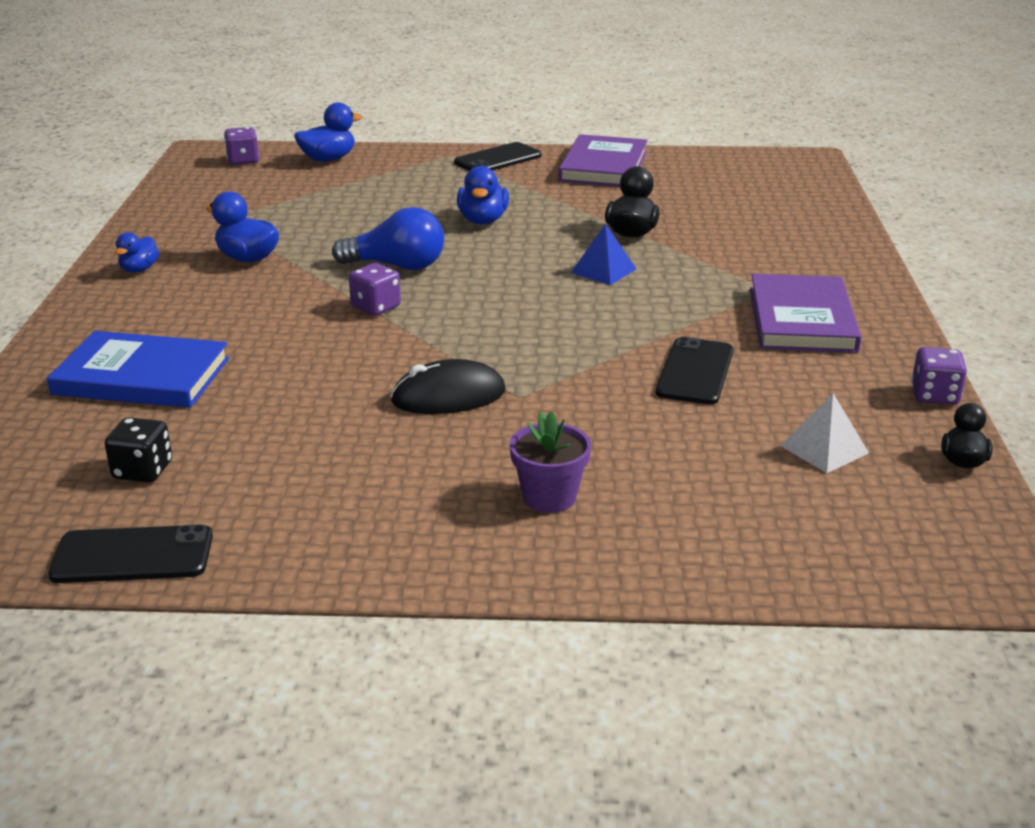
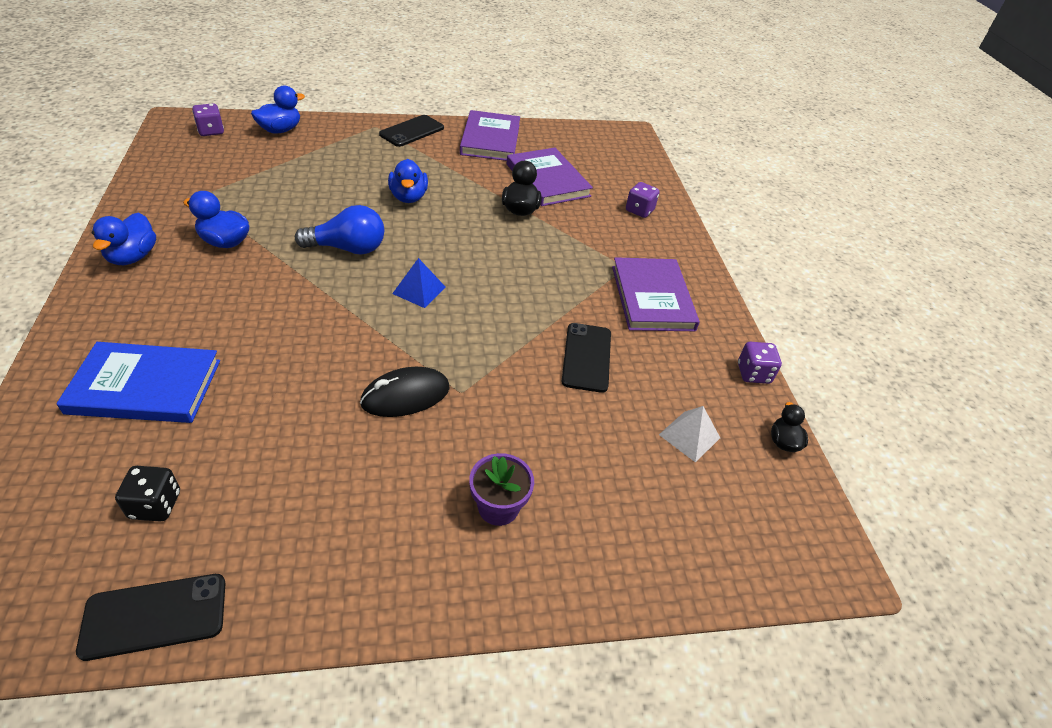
camera: 15 degrees left, 15 degrees up
blue duck [115,232,159,273] -> blue duck [92,213,156,265], size x1.54
purple dice [349,263,401,316] -> purple dice moved to [626,182,660,218]
blue pyramid [571,224,636,285] -> blue pyramid moved to [392,258,446,308]
none -> purple book [507,148,593,206]

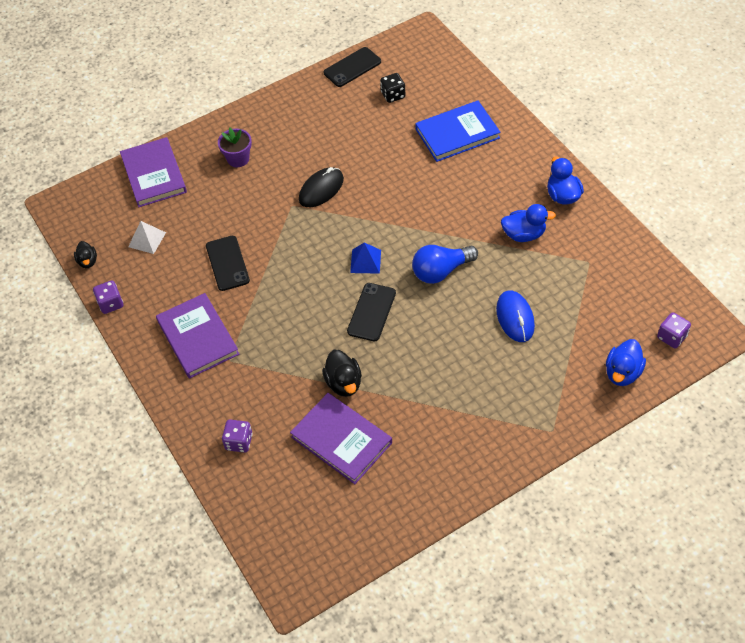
camera: 165 degrees right, 10 degrees up
black phone [379,115,444,147] -> black phone moved to [347,283,396,341]
blue duck [388,159,428,203] -> none
purple book [460,110,520,161] -> purple book moved to [120,137,187,207]
none -> blue mouse [496,291,535,342]

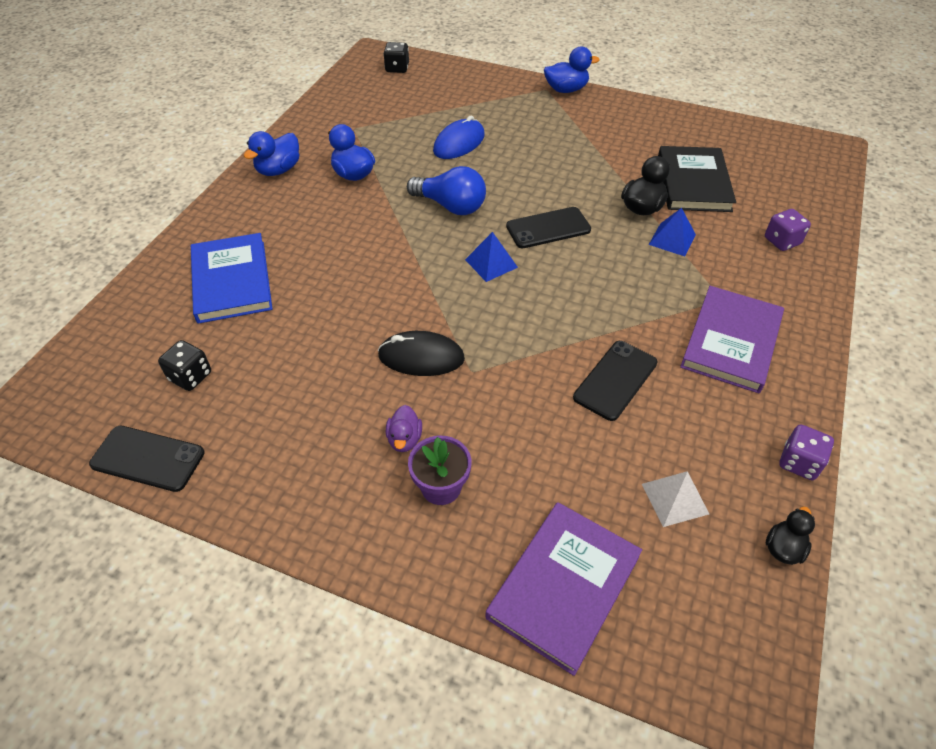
camera: 130 degrees left, 5 degrees down
purple book [290,393,392,484] -> black book [658,146,736,212]
blue book [415,101,501,162] -> blue book turned 45 degrees clockwise [191,233,273,324]
blue duck [606,339,646,386] -> blue duck moved to [544,47,600,93]
purple dice [657,312,691,348] -> black dice [383,42,409,73]
none -> purple duck [386,405,422,452]
none -> blue pyramid [649,208,696,256]

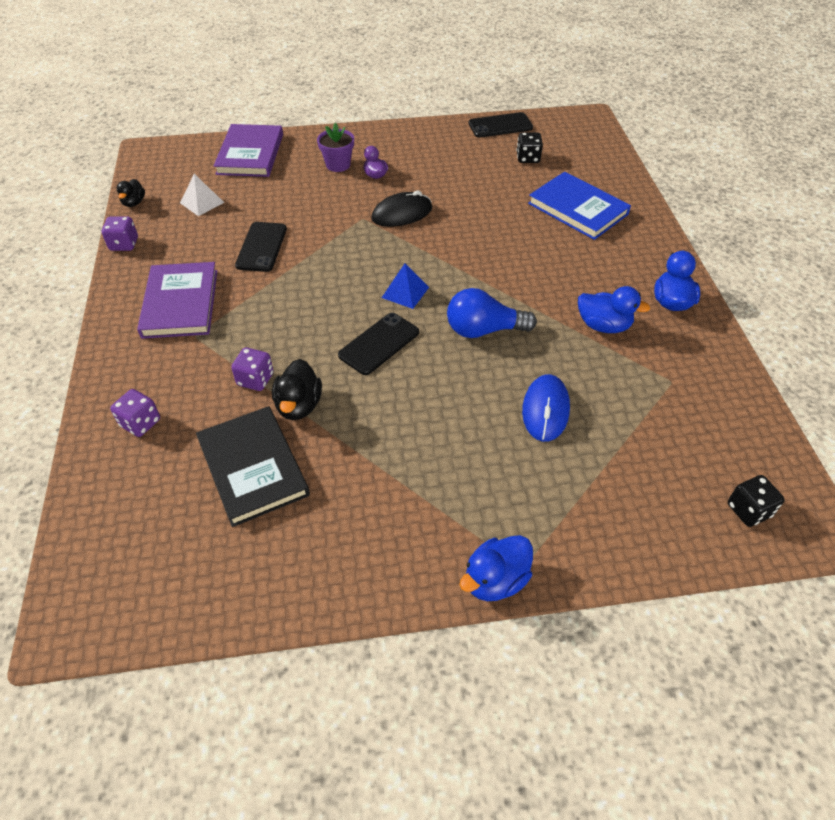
camera: 150 degrees right, 0 degrees up
blue pyramid [649,208,696,256] -> purple dice [231,347,274,391]

